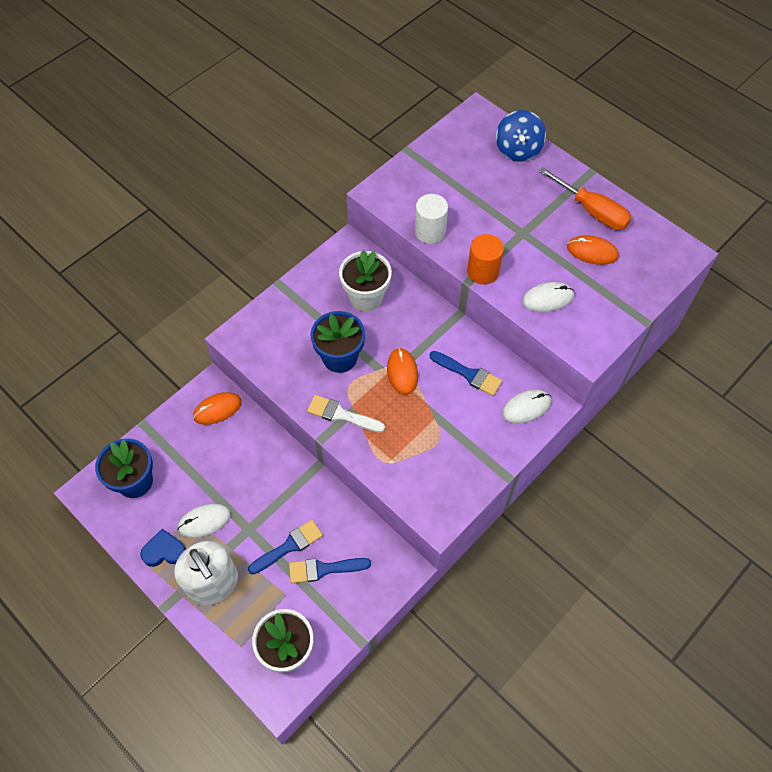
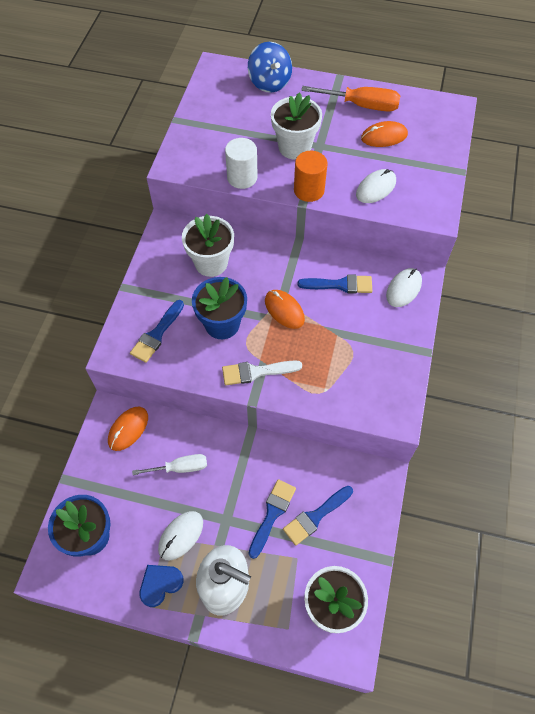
camera: 30 degrees left, 0 degrees up
none -> blue brush [130,300,184,363]
none -> white screwdriver [132,454,207,475]
none -> white flower pot [271,92,322,160]

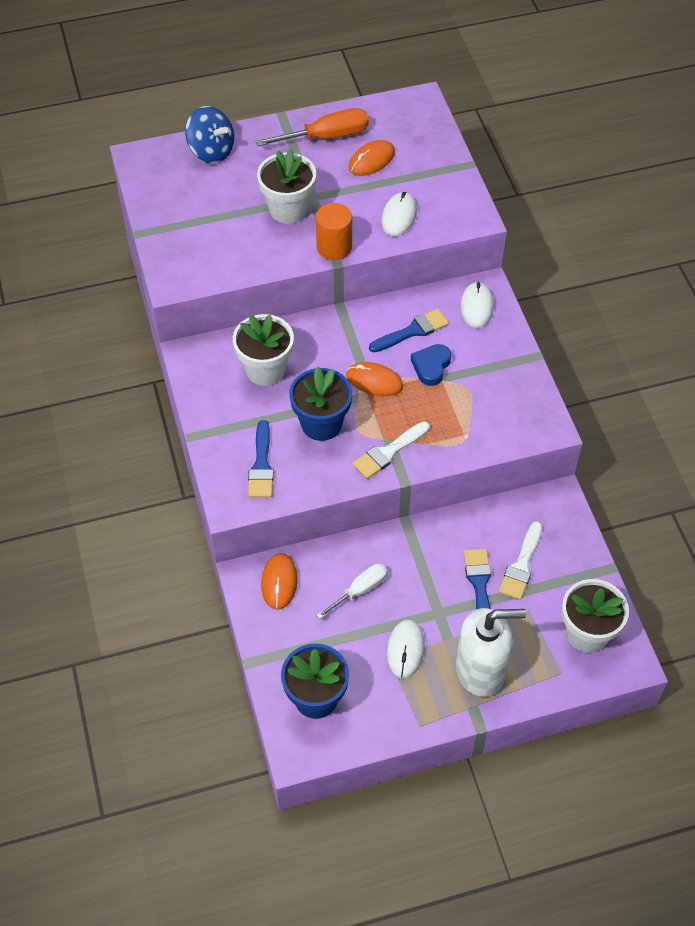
camera: 30 degrees left, 5 degrees down
blue heart [139,565,184,607] -> blue heart moved to [411,344,451,386]
white cylinder [225,138,258,189] -> none
blue brush [283,486,353,546] -> white brush [499,521,542,600]

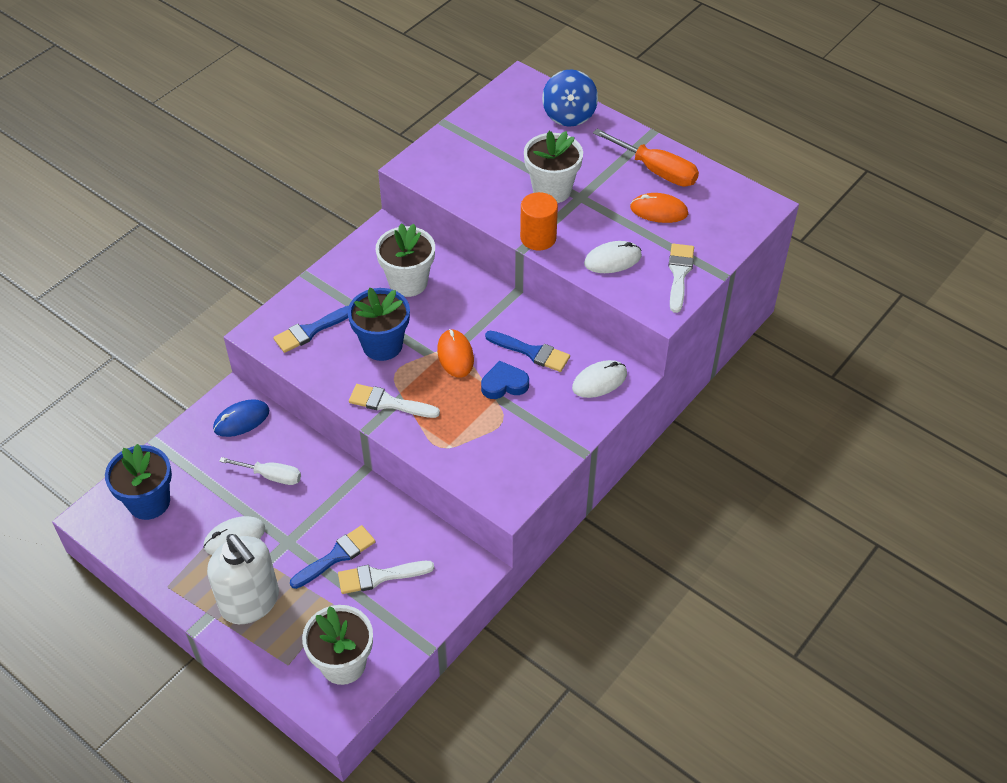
camera: 55 degrees right, 5 degrees down
orange mouse [261,553,298,610] -> blue mouse [213,399,269,437]
none -> white brush [668,244,694,313]

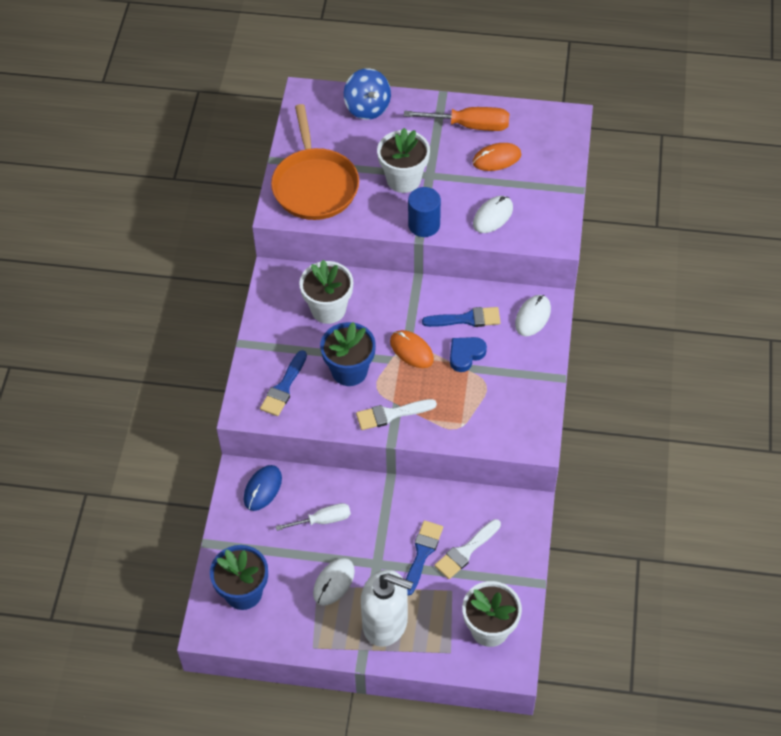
camera: 30 degrees left, 5 degrees up
orange cylinder [520,192,558,250] -> blue cylinder [408,187,441,237]
white brush [668,244,694,313] -> none
none -> orange pan [271,104,359,220]

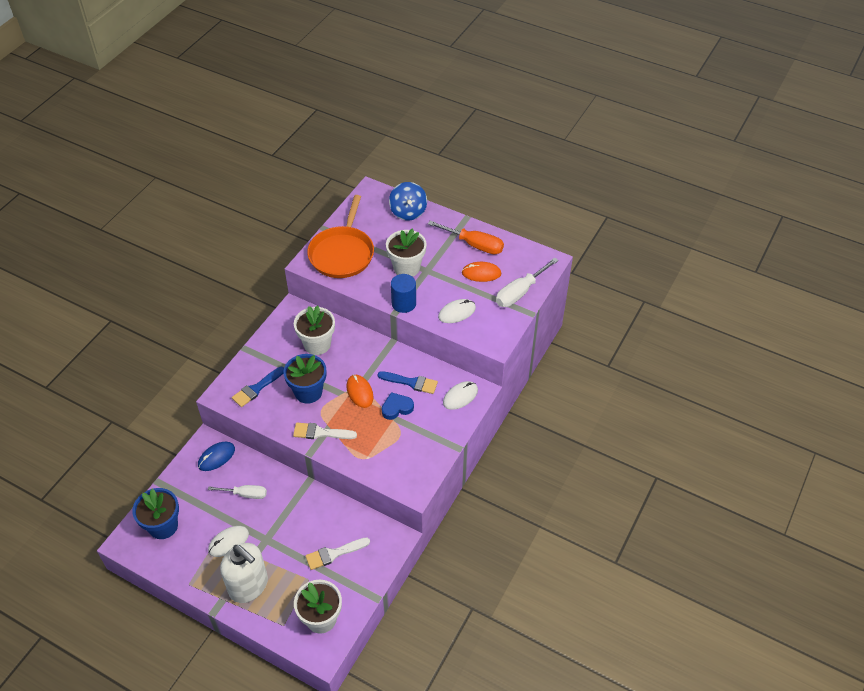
camera: 20 degrees right, 5 degrees down
blue brush [406,520,443,596] -> none
none -> white screwdriver [496,257,559,307]

